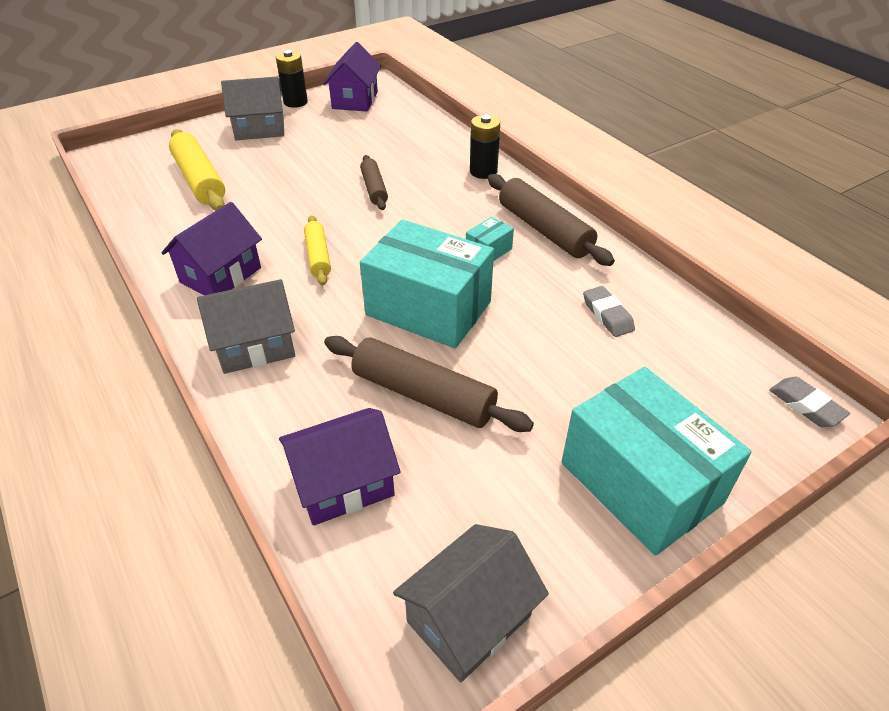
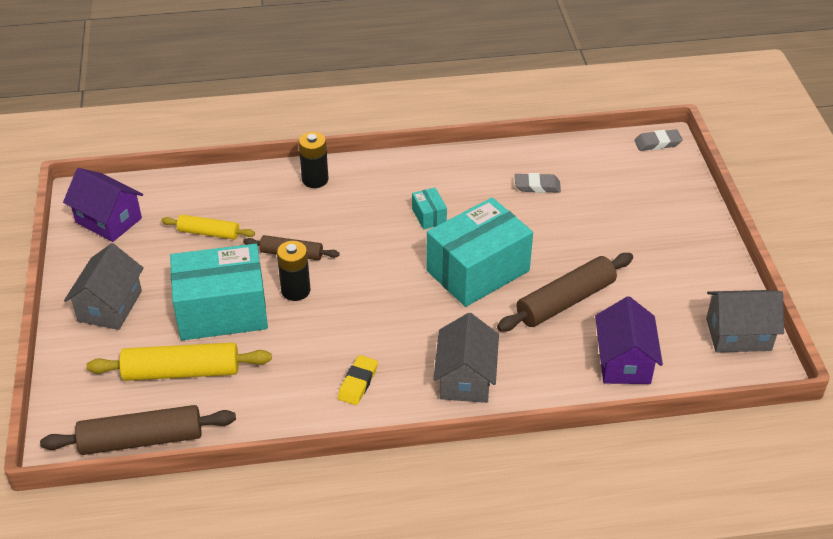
camera: 65 degrees left, 0 degrees up
purple house [162,202,262,295] -> yellow eraser [338,355,378,405]
black battery [276,50,308,108] -> black battery moved to [277,241,310,301]
yellow rolling pin [304,215,331,285] -> yellow rolling pin moved to [161,215,255,240]
grey house [393,524,549,682] -> grey house turned 75 degrees counterclockwise [706,290,784,352]
brown rolling pin [487,174,615,266] -> brown rolling pin moved to [40,405,236,455]
turquoise box [562,367,752,556] -> turquoise box moved to [170,244,268,340]

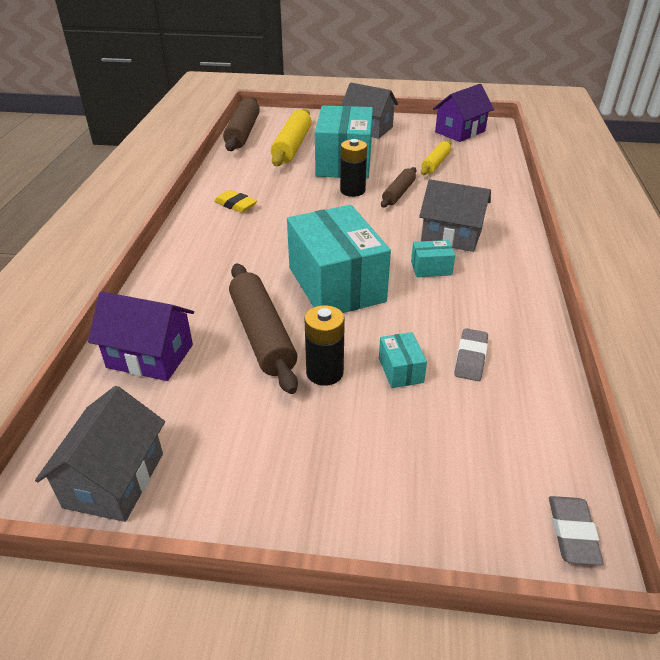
camera: 105 degrees right, 5 degrees down
black battery [299,132,328,188] -> black battery moved to [305,305,345,386]
grey house [433,313,499,403] -> grey house moved to [419,179,491,252]
none -> turquoise box [379,332,427,388]

